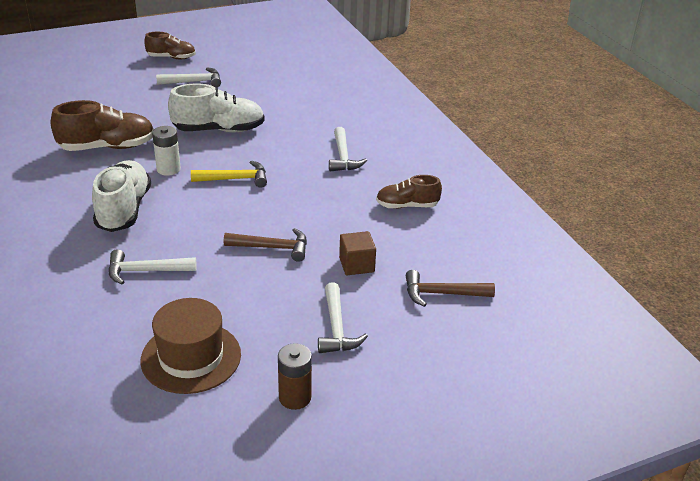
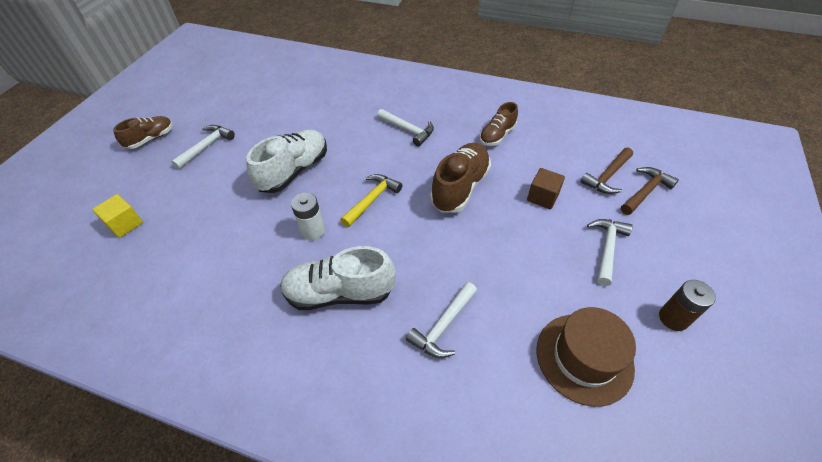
camera: 45 degrees left, 15 degrees up
brown shoe [51,100,154,151] -> brown shoe moved to [430,143,491,213]
white shoe [92,160,151,232] -> white shoe turned 45 degrees counterclockwise [280,246,396,310]
brown hammer [224,228,307,262] -> brown hammer moved to [621,167,679,215]
white hammer [318,282,368,353] -> white hammer turned 105 degrees counterclockwise [587,219,633,286]
none -> yellow cube [92,194,143,238]

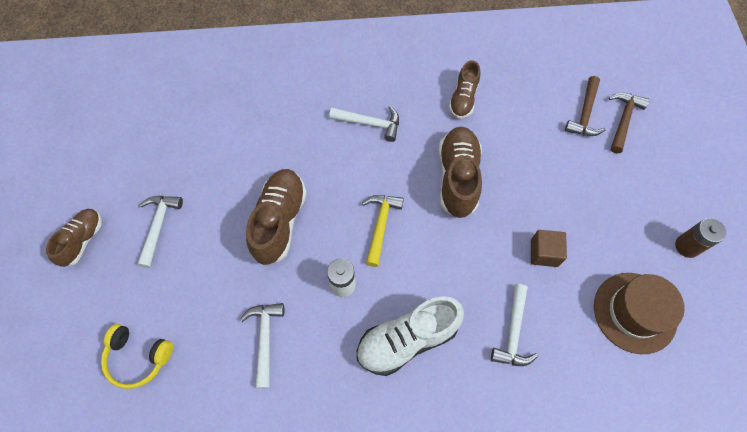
camera: 25 degrees left, 15 degrees up
yellow cube [92,194,143,238] -> yellow headphones [101,324,173,389]
white shoe [246,129,327,193] -> brown shoe [246,169,307,265]
brown cube [527,168,565,209] -> brown cube moved to [531,230,567,267]
white hammer [587,219,633,286] -> white hammer moved to [240,303,284,389]

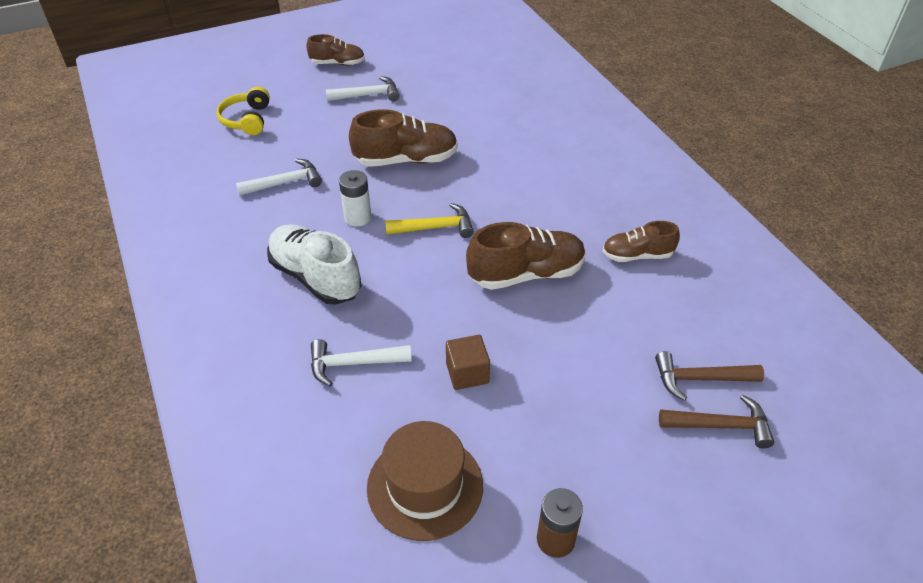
camera: 70 degrees right, 20 degrees down
white hammer [329,106,399,142] -> none

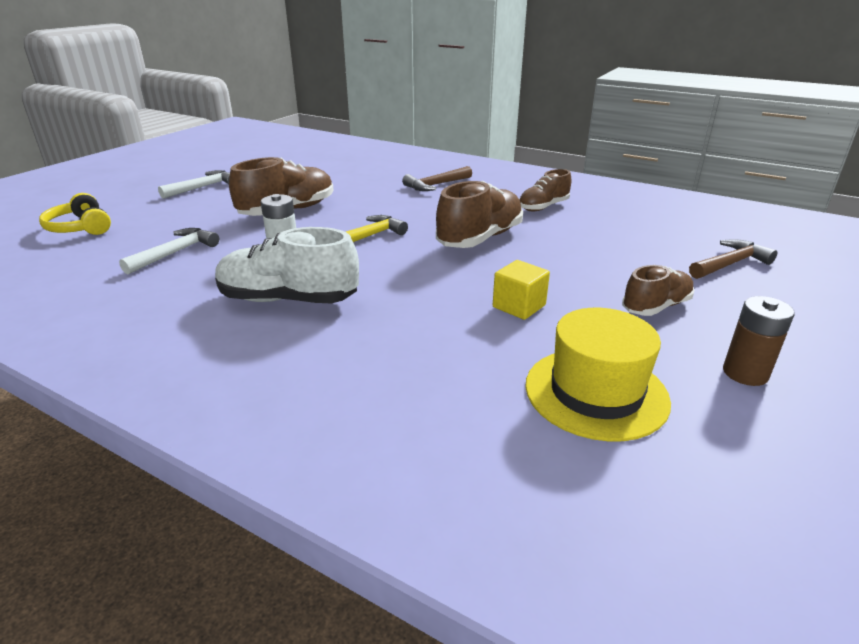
camera: 35 degrees left, 15 degrees down
brown shoe [306,34,365,66] -> brown shoe moved to [622,265,694,316]
white hammer [311,339,412,386] -> none
brown hat [367,421,483,541] -> yellow hat [525,308,671,441]
brown cube [446,335,490,390] -> yellow cube [493,260,550,320]
brown hammer [655,351,764,401] -> brown hammer moved to [402,166,472,191]

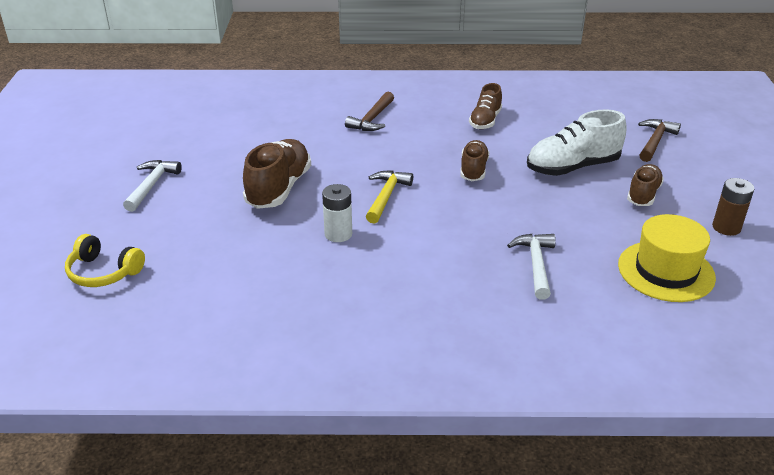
camera: 30 degrees left, 5 degrees up
white hammer [119,228,219,274] -> white hammer moved to [507,234,556,300]
white shoe [215,227,359,303] -> white shoe moved to [527,109,627,176]
brown shoe [436,181,523,248] -> brown shoe [460,140,489,181], size x0.62
yellow cube [493,260,550,320] -> none

